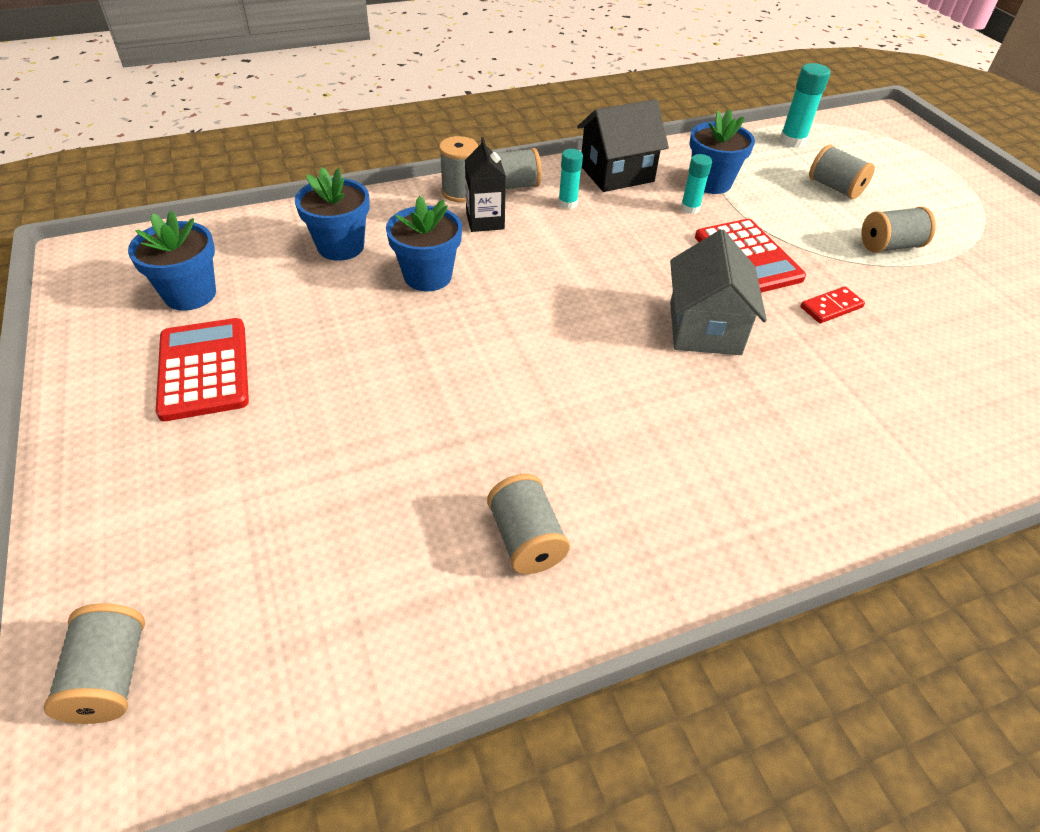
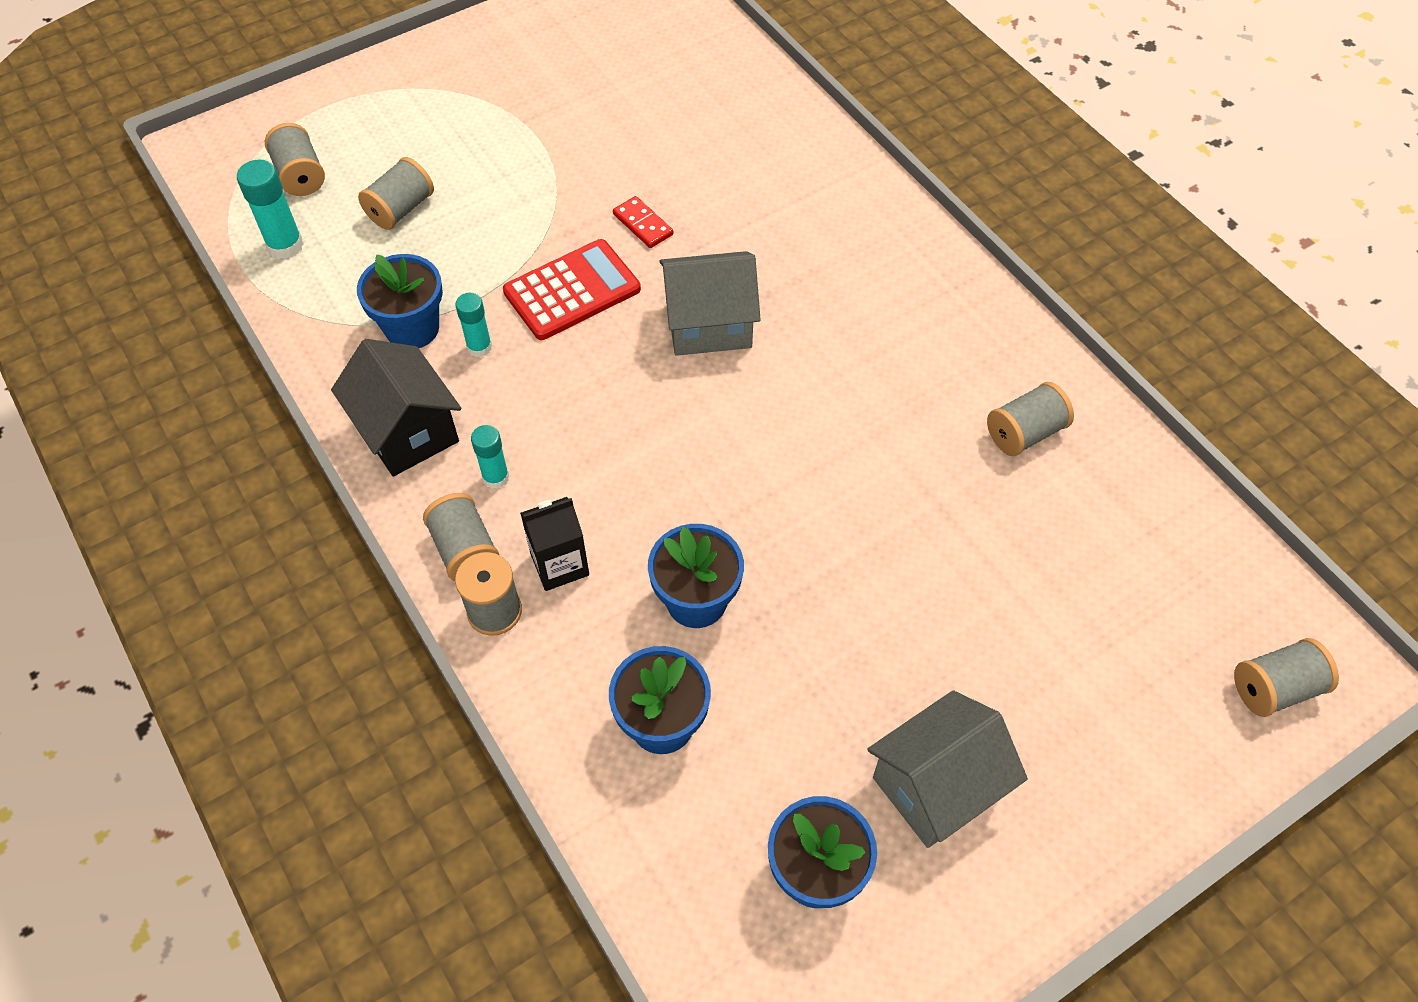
camera: 100 degrees left, 10 degrees up
red calculator [156,318,249,421] -> grey house [867,690,1028,848]
grey spool [861,207,936,253] -> grey spool moved to [265,123,325,196]

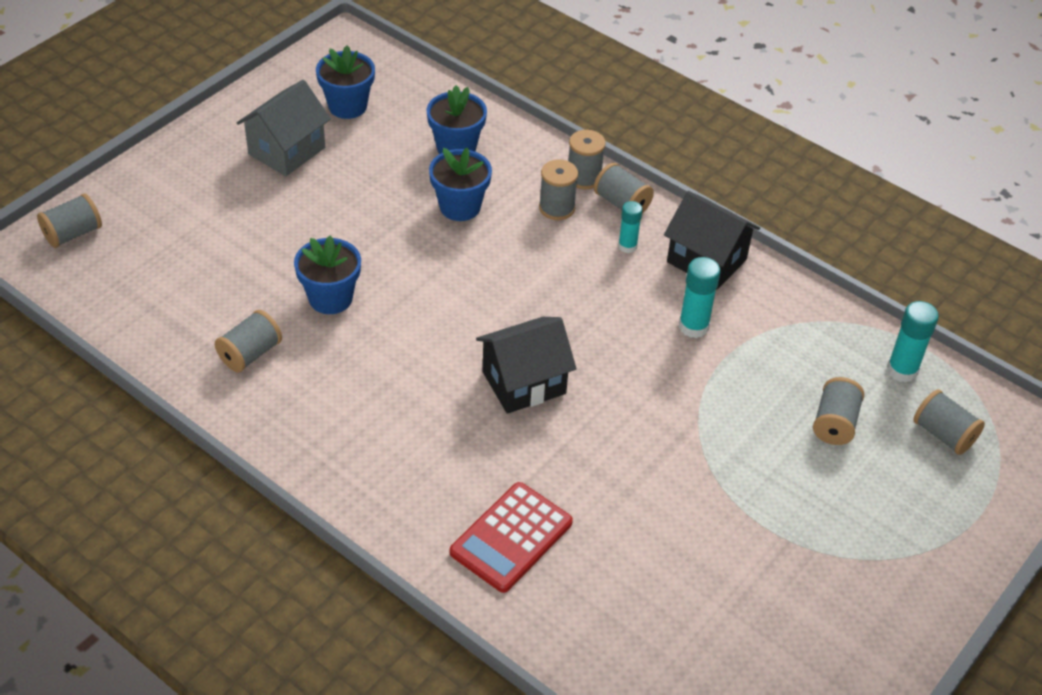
camera: 160 degrees right, 10 degrees down
blue flower pot [357,254,443,348] -> blue flower pot moved to [294,236,361,314]
turquoise glue stick [455,293,492,357] -> turquoise glue stick [679,257,721,338], size x1.51
red calculator [503,239,641,340] -> red calculator moved to [450,482,573,593]
black carton [520,497,589,591] -> grey spool [539,160,578,220]
red domino [613,196,673,248] -> none
grey house [659,251,761,356] -> black house [476,317,576,414]

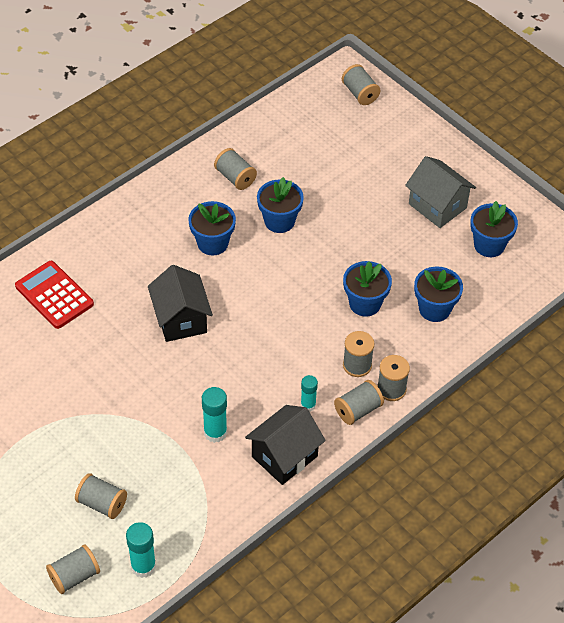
camera: 100 degrees right, 5 degrees up
none -> blue flower pot [188,201,236,256]

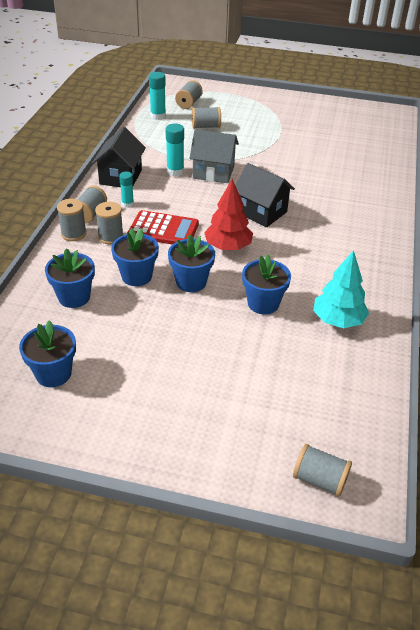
camera: 145 degrees right, 10 degrees down
red calculator [15,261,94,329] -> red calculator moved to [128,210,199,245]
blue flower pot [188,201,236,256] -> blue flower pot moved to [168,234,215,292]
grey spool [214,148,257,190] -> turquoise tree [313,250,369,328]
grey house [405,156,476,228] -> grey house moved to [189,130,239,183]
none -> red tree [204,179,253,250]

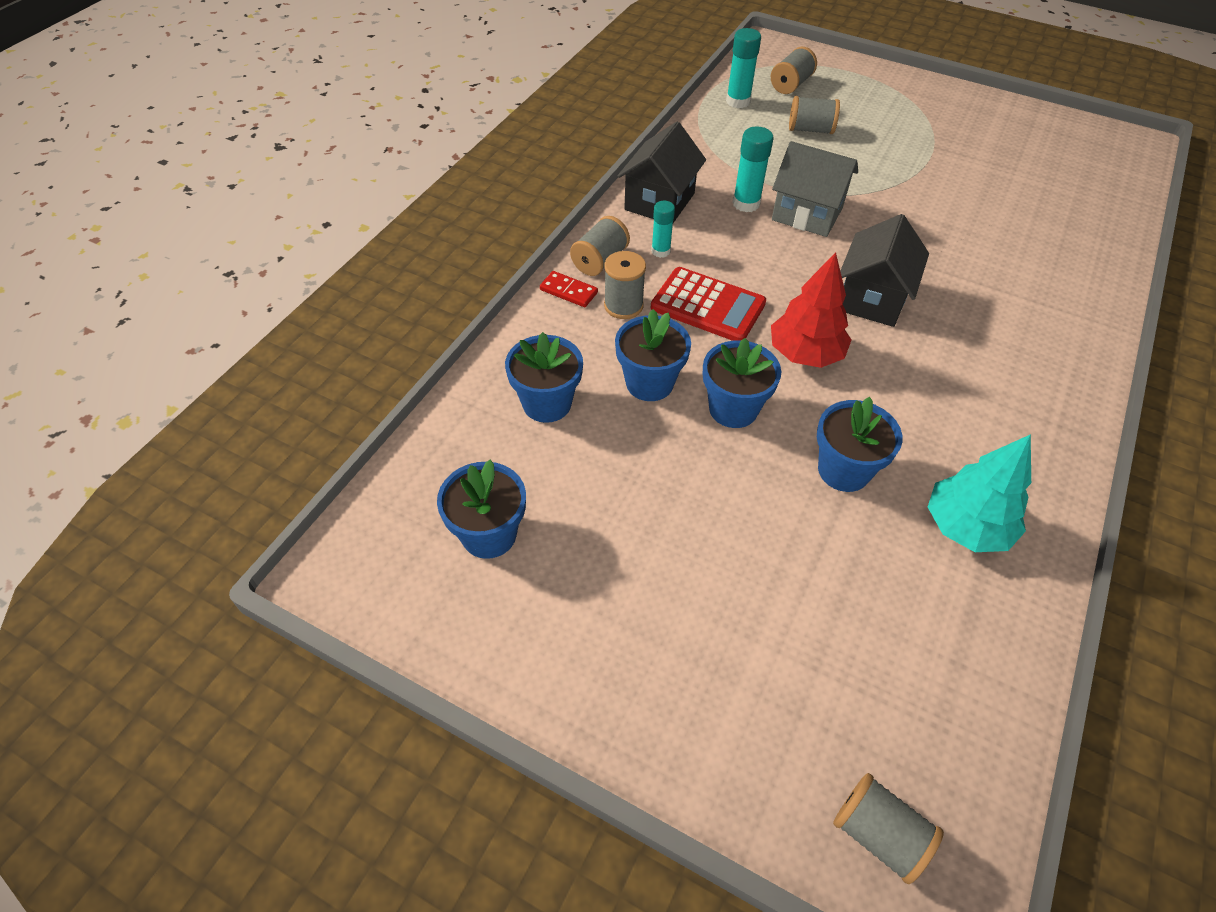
camera: 15 degrees right, 10 degrees up
grey spool [57,199,87,241] -> red domino [540,271,598,307]
black house [235,163,295,227] -> black house turned 60 degrees clockwise [840,214,929,327]

